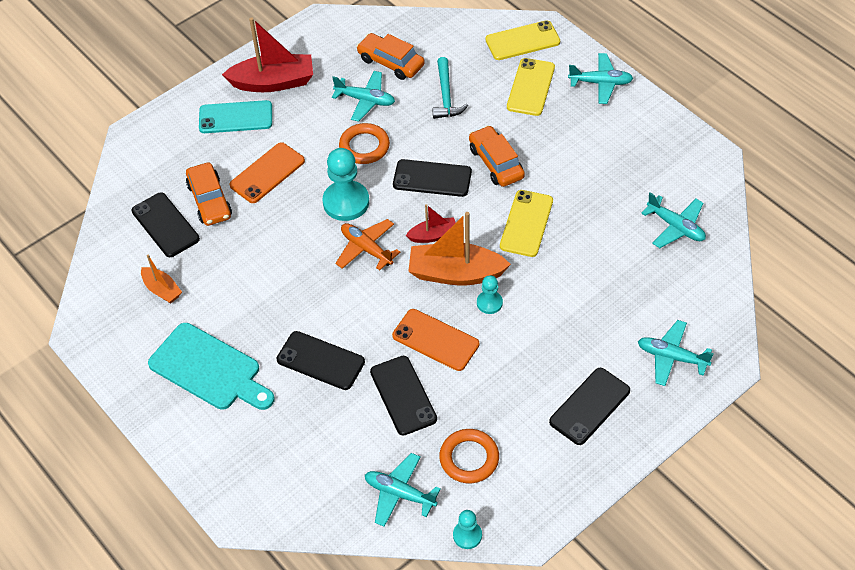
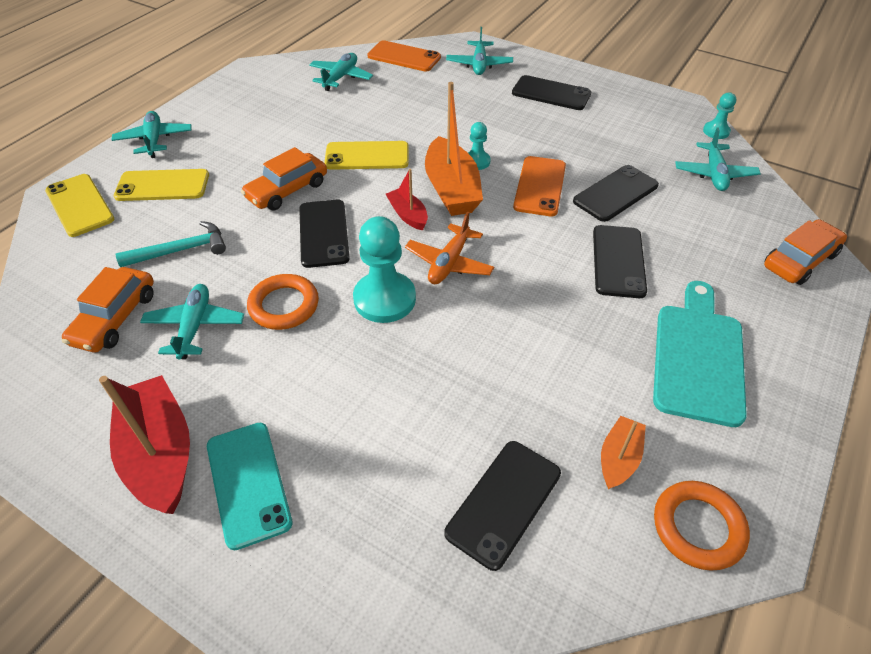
camera: 110 degrees left, 5 degrees down
orange car [186,162,232,226] -> orange car moved to [764,219,847,285]
orange phone [230,142,305,203] -> orange phone moved to [367,40,441,72]
orange ring [439,429,499,483] -> orange ring moved to [654,481,750,571]

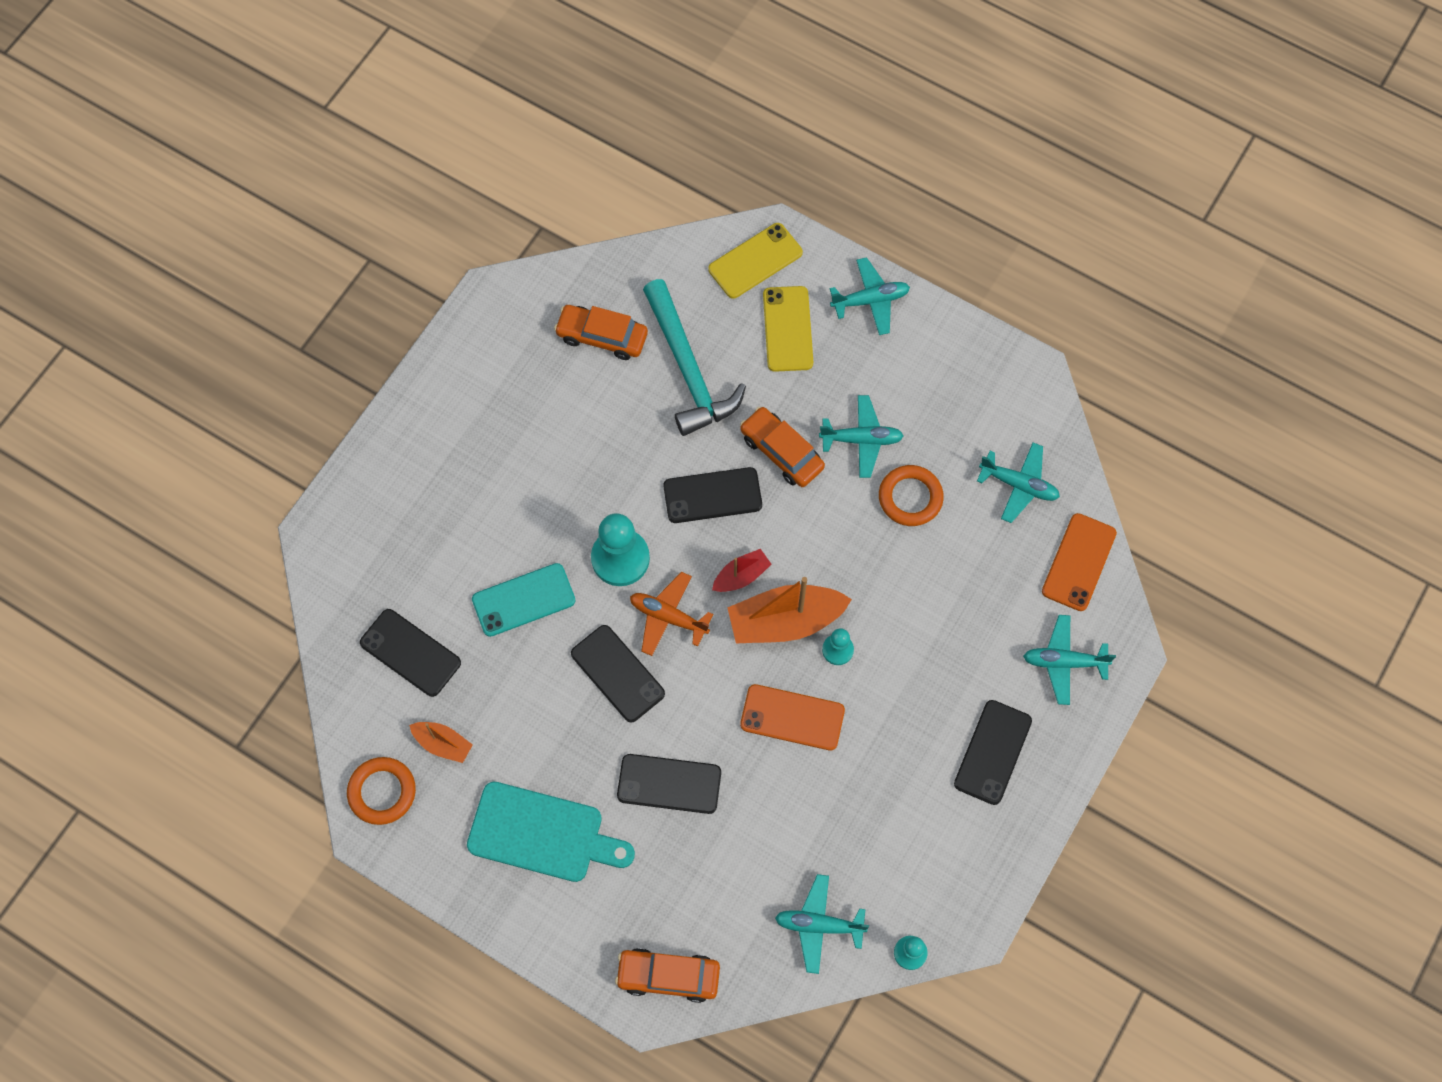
camera: 90 degrees right, 20 degrees up
red boat [99,375,190,514] -> none
turquoise hammer [115,221,226,267] -> turquoise hammer [643,279,746,436], size x1.69
turquoise plane [140,284,244,360] -> turquoise plane moved to [819,395,904,478]
turquoise phone [207,423,293,550] -> turquoise phone moved to [472,563,576,637]
orange ring [247,274,319,330] -> orange ring moved to [879,465,944,526]
yellow phone [324,141,409,170] -> none
black phone [573,165,659,222] -> black phone moved to [571,625,665,723]
orange car [764,219,847,285] -> orange car turned 135 degrees clockwise [615,948,720,1003]

